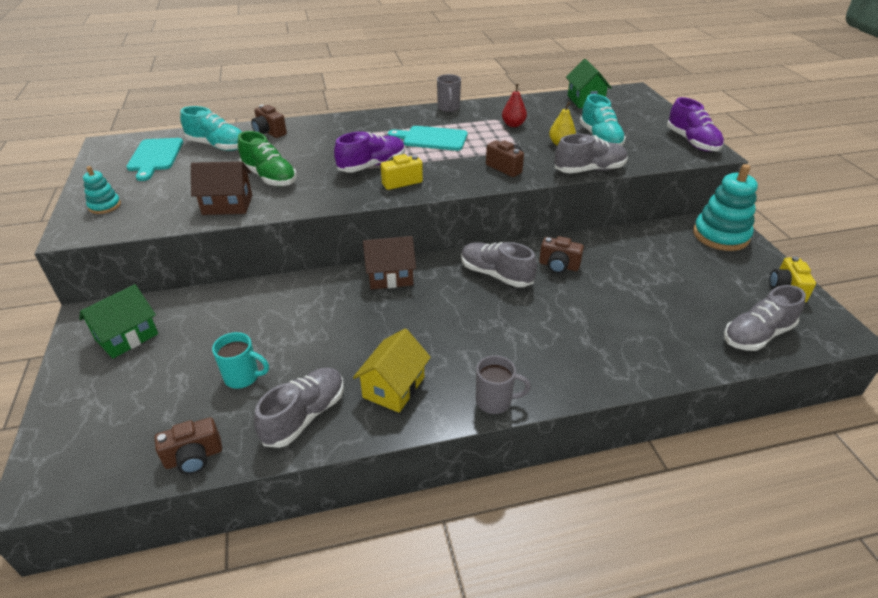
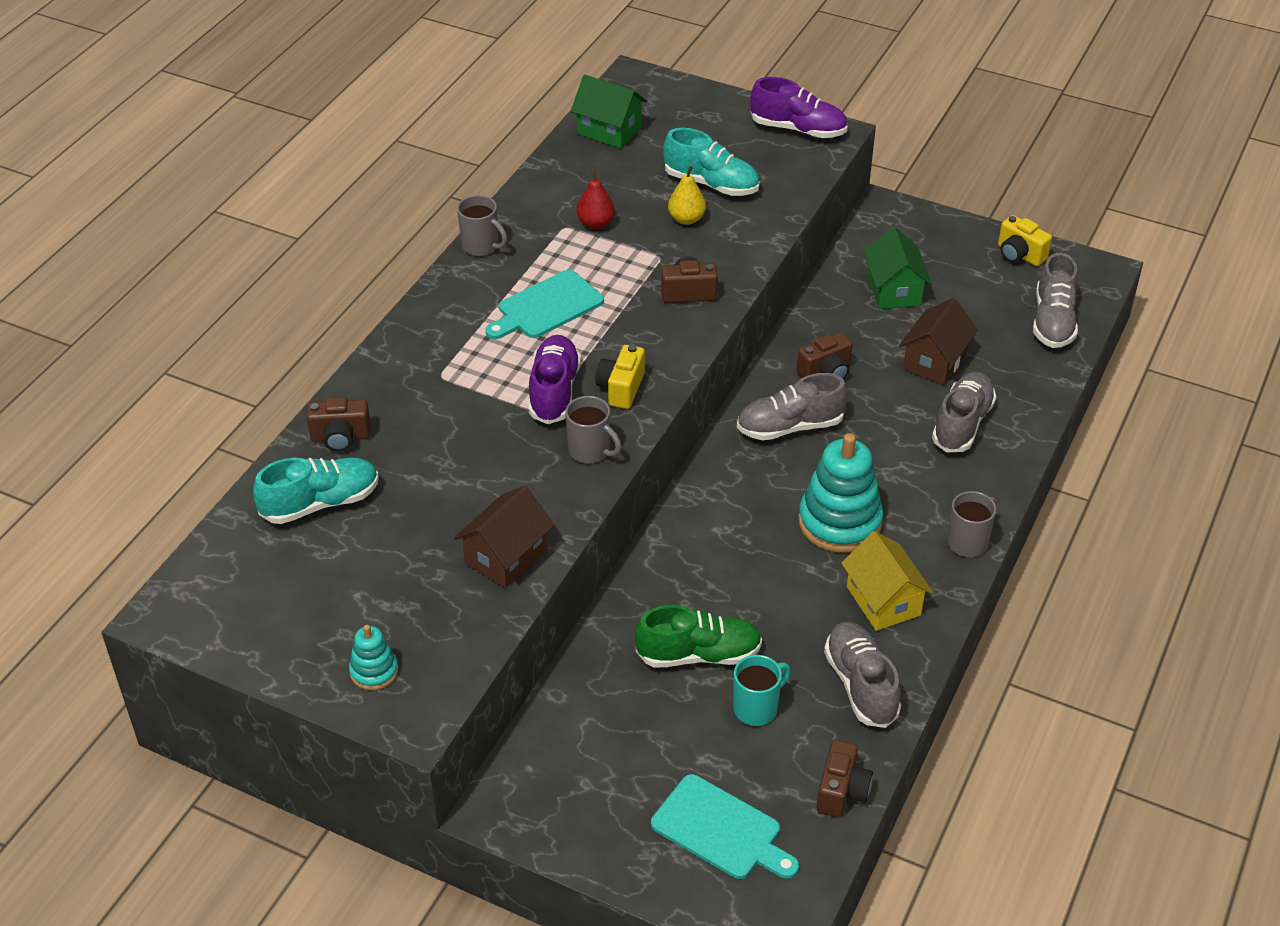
camera: 50 degrees left, 5 degrees up
green house [79,284,158,359] -> green house moved to [864,227,932,309]
turquoise cutting board [126,138,183,181] -> turquoise cutting board moved to [651,774,799,879]
green shoe [238,131,297,186] -> green shoe moved to [635,605,762,668]
brown house [363,236,416,290] -> brown house moved to [899,298,978,385]
grey shoe [555,134,628,173] -> grey shoe moved to [932,372,996,453]
turquoise stacking toy [693,164,758,251] -> turquoise stacking toy moved to [798,433,883,553]
none -> grey mug [565,396,622,464]

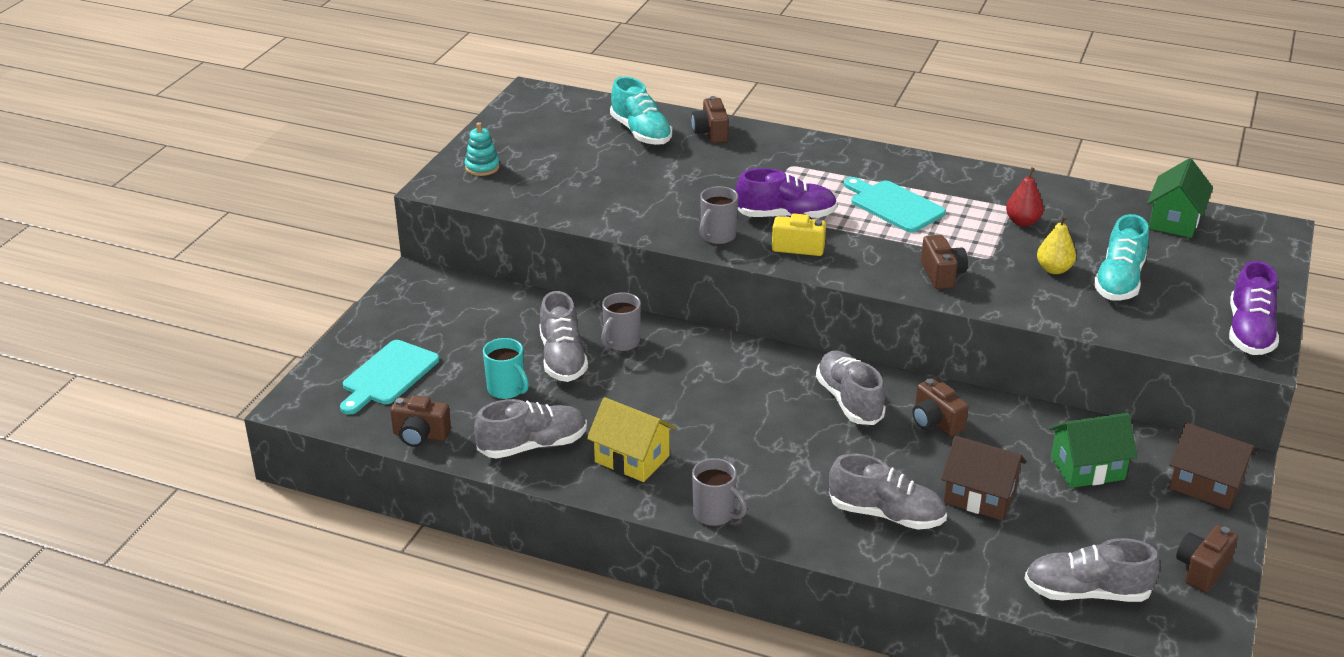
camera: 85 degrees right, 10 degrees down
brown house [454,486,554,588] -> brown house moved to [1169,423,1256,510]
grey mug [457,195,507,256] -> grey mug moved to [601,292,641,351]
green shoe [635,605,762,668] -> grey shoe [539,291,588,382]
turquoise stacking toy [798,433,883,553] -> none
yellow house [841,531,934,631] -> yellow house turned 60 degrees clockwise [587,397,676,482]
yellow camera [998,215,1052,266] -> brown camera [1176,525,1238,592]

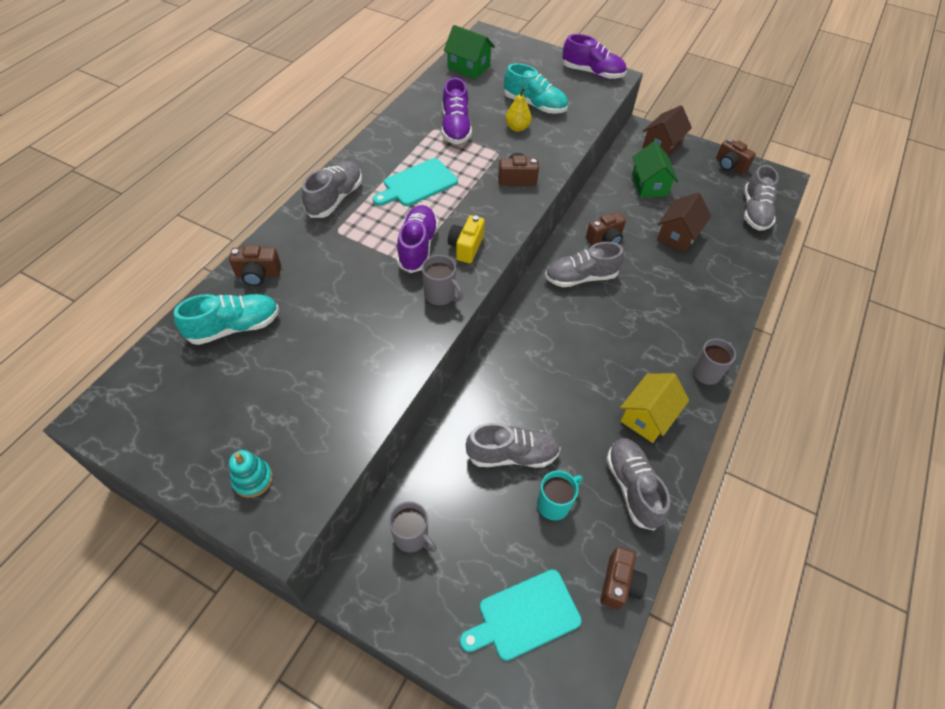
camera: 85 degrees left, 20 degrees up
turquoise cutting board [340,340,439,414] -> turquoise cutting board turned 120 degrees clockwise [460,569,581,661]
grey mug [601,292,641,351] -> grey mug moved to [389,501,437,553]
grey shoe [829,454,947,530] -> grey shoe moved to [302,161,362,218]
red pear [1006,167,1044,226] -> purple shoe [442,77,472,144]

